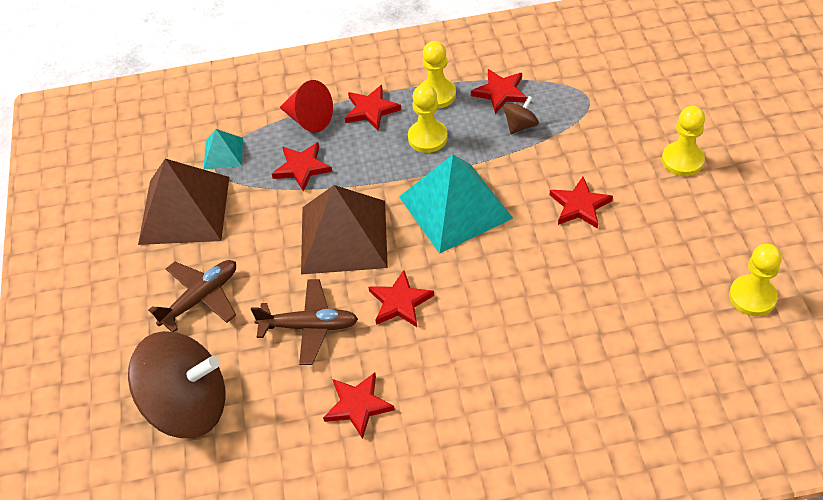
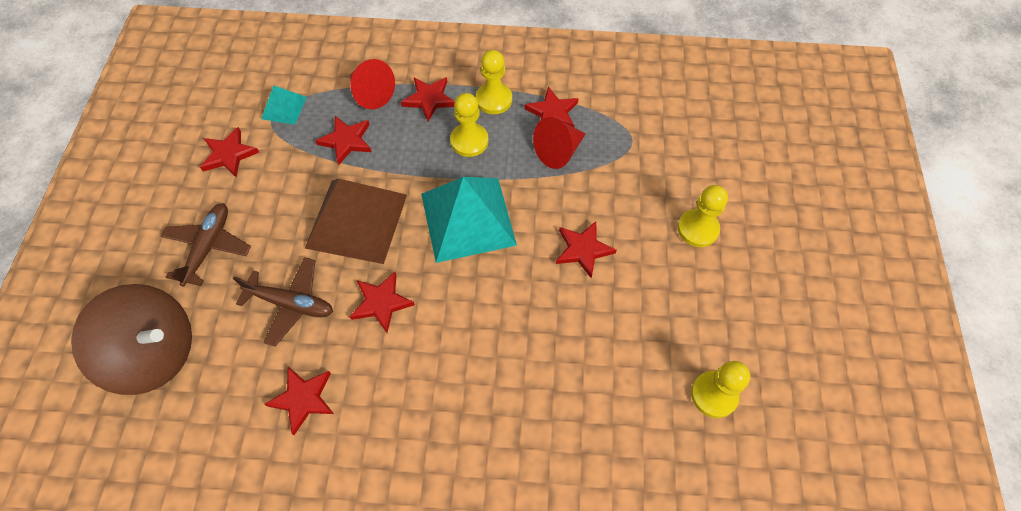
camera: 10 degrees right, 10 degrees up
brown pyramid [138,159,229,245] -> red star [200,127,259,177]
brown plane [148,260,236,332] -> brown plane turned 45 degrees counterclockwise [161,203,251,287]
brown spinning top [503,96,539,134] -> red cone [533,117,586,169]

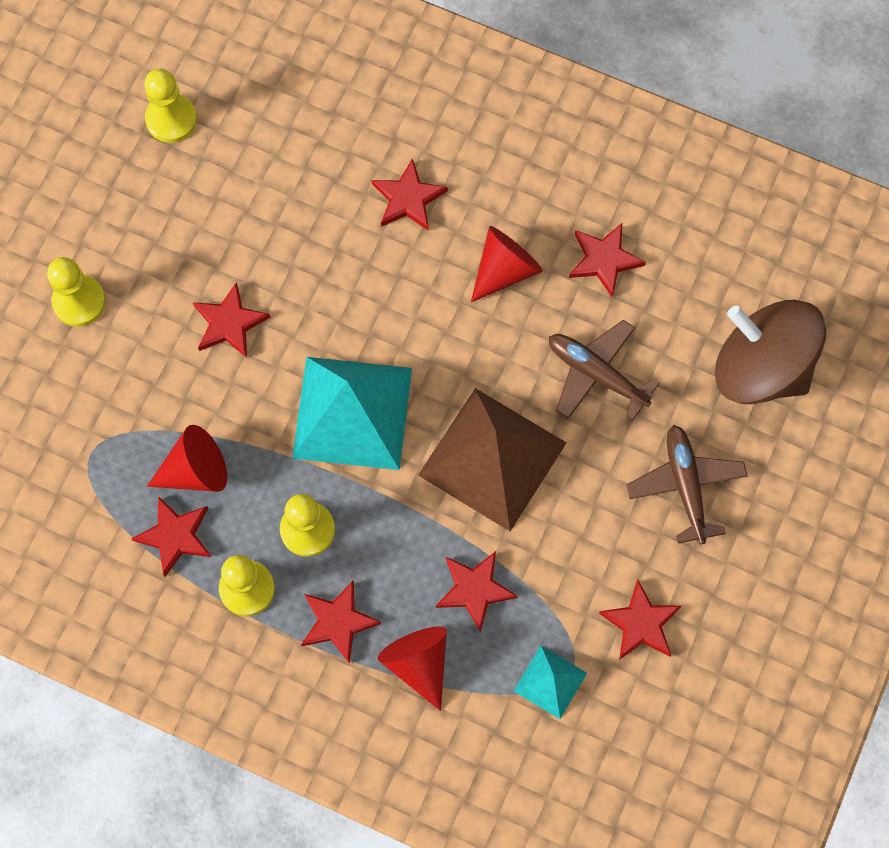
camera: 160 degrees left, 10 degrees up
brown plane [161,203,251,287] -> brown plane turned 135 degrees clockwise [626,425,747,544]
red star [350,272,415,333] -> red star moved to [371,158,448,231]
none -> red cone [471,226,543,302]

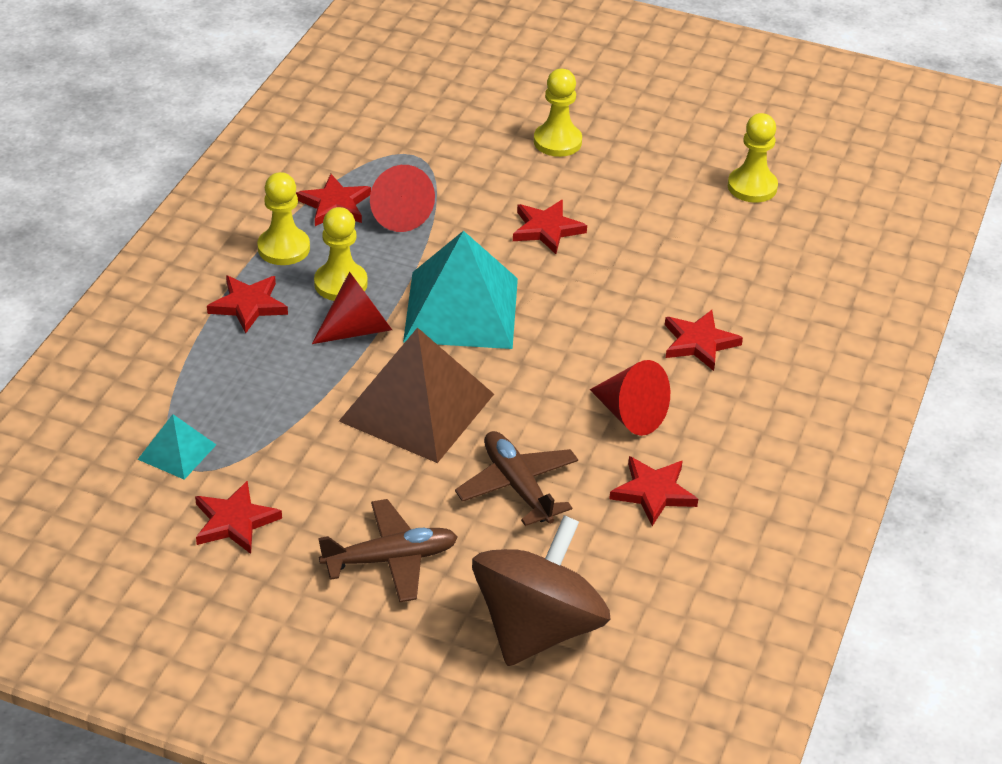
camera: 85 degrees right, 30 degrees down
red cone [377,626,447,711] -> red cone moved to [312,271,392,344]
red star [436,551,518,632] -> none
brown plane [549,320,659,421] -> brown plane turned 60 degrees counterclockwise [455,431,578,526]

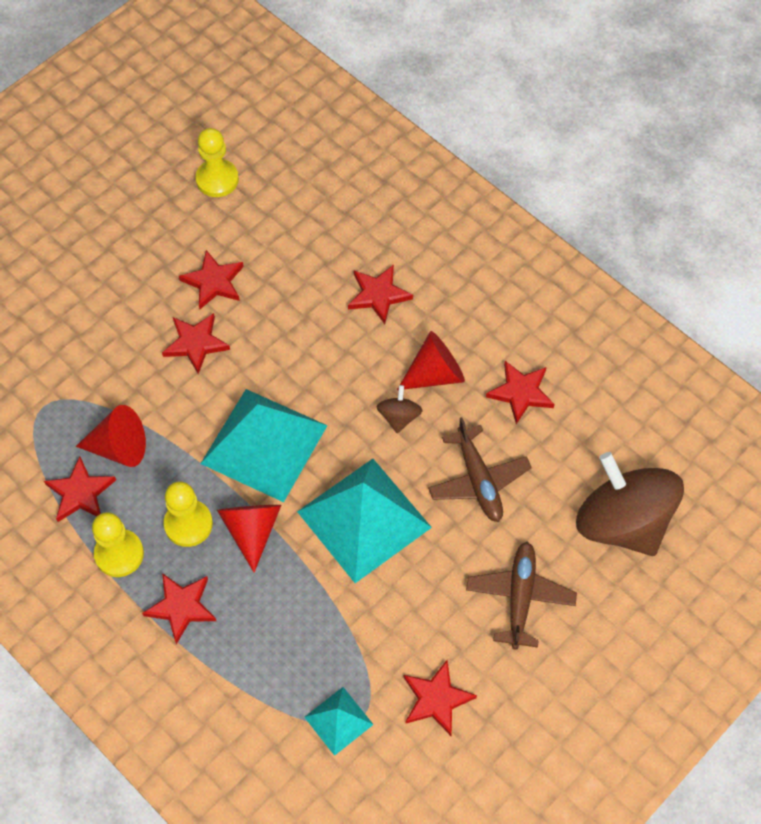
camera: 65 degrees left, 20 degrees up
brown pyramid [339,327,494,463] -> turquoise pyramid [297,459,432,583]
brown plane [455,431,578,526] -> brown plane turned 105 degrees counterclockwise [428,417,532,522]
yellow pawn [534,69,582,157] -> none
none -> red star [179,250,244,309]
none -> brown spinning top [377,385,423,433]

